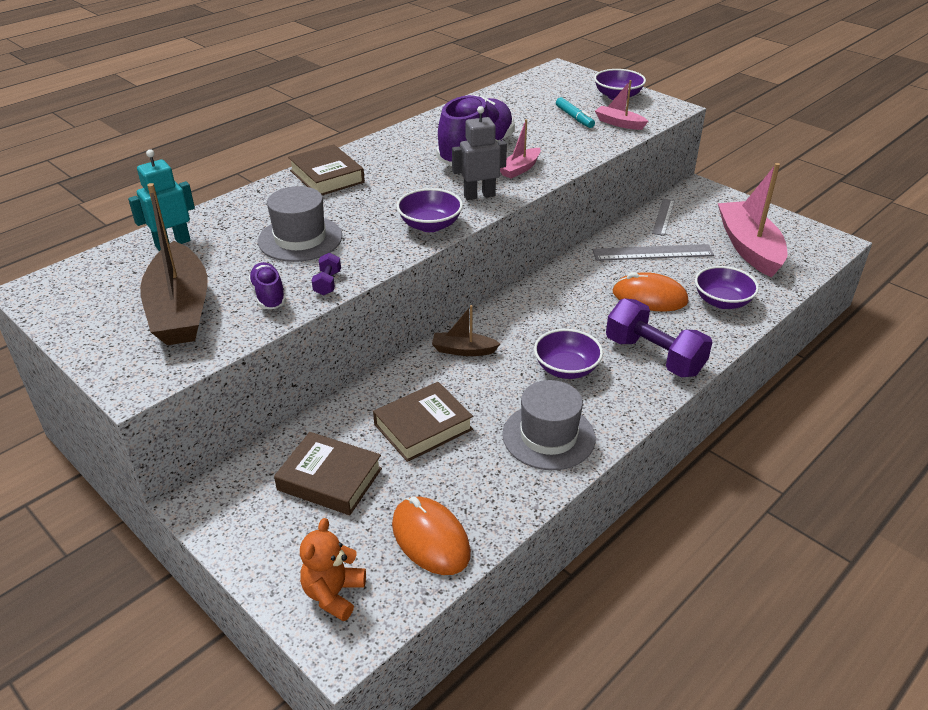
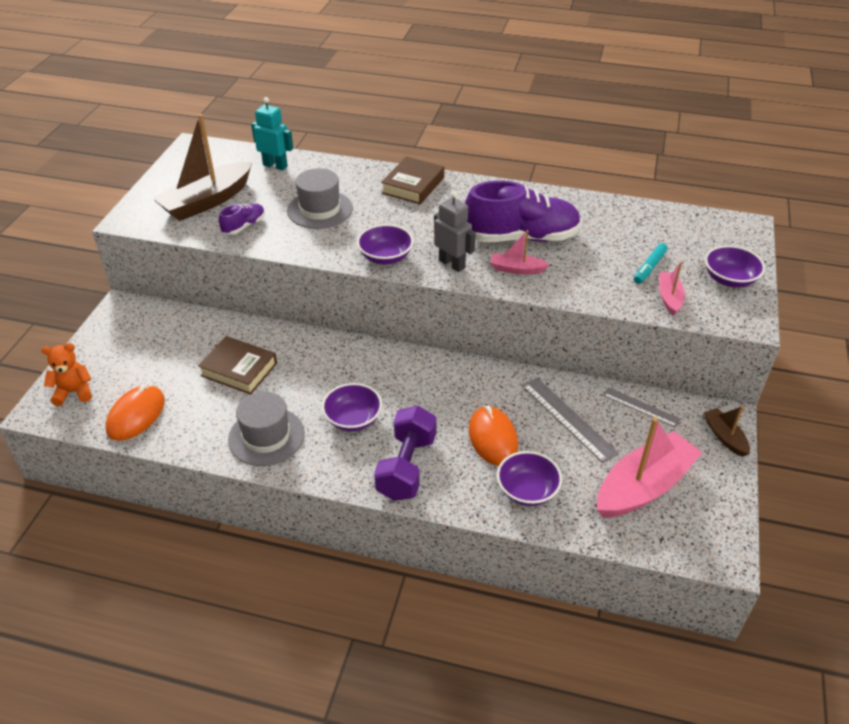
camera: 60 degrees right, 5 degrees up
brown book [274,432,382,515] -> none
purple dumbbell [312,253,341,296] -> none
brown boat [432,305,500,356] -> brown boat moved to [704,406,750,457]
grey ruler [652,199,675,236] -> grey ruler turned 45 degrees clockwise [603,387,681,428]

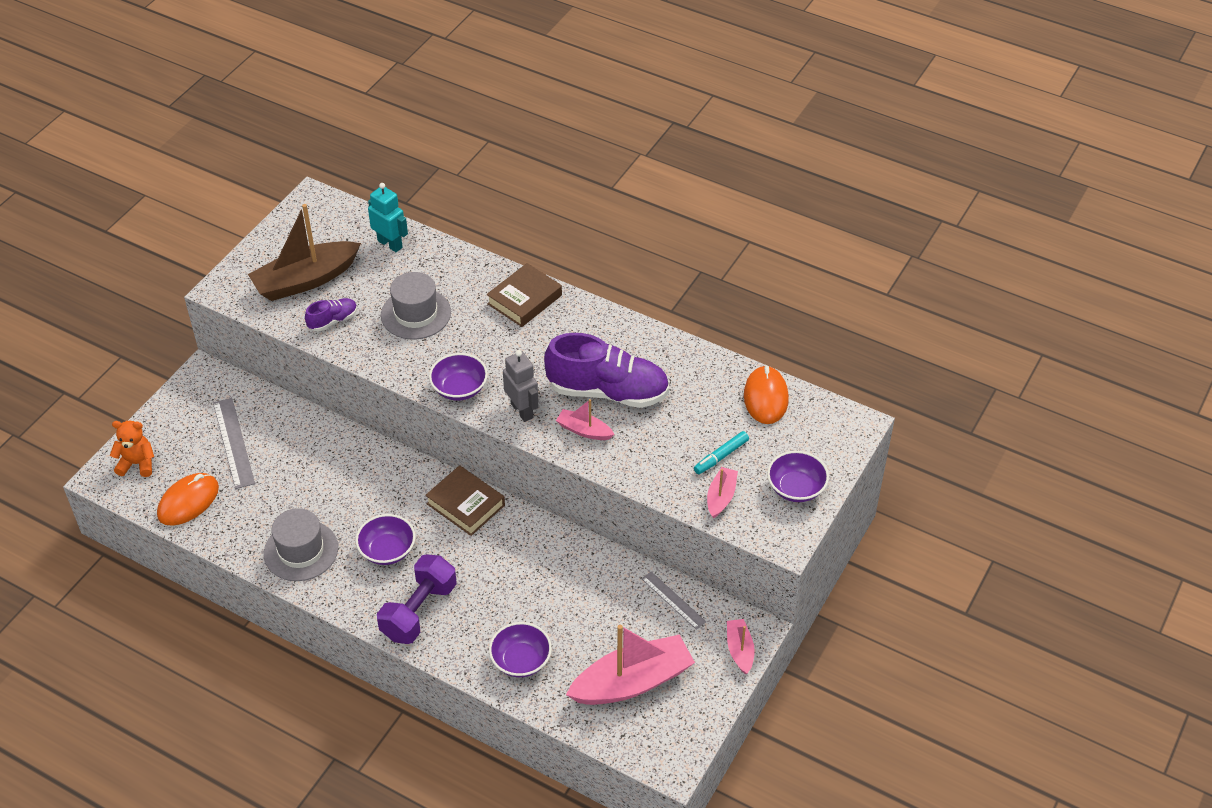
camera: 15 degrees right, 5 degrees up
brown book [198,336,277,395] -> brown book moved to [425,465,505,536]
orange mouse [469,406,518,466] -> orange mouse moved to [744,365,789,424]
grey ruler [522,378,619,463] -> grey ruler moved to [213,398,255,489]
brown boat [704,406,750,457] -> pink boat [727,619,755,674]

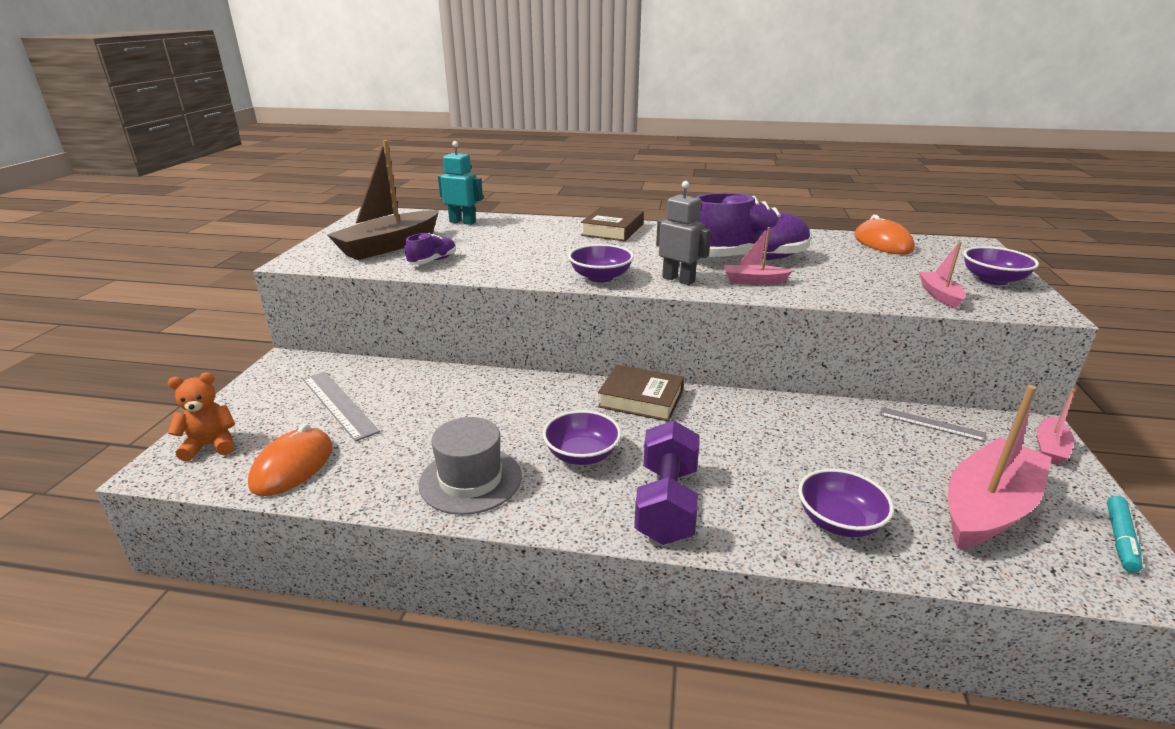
camera: 20 degrees left, 20 degrees down
grey hat [381,272,451,339] -> none
turquoise marker [694,431,749,474] -> turquoise marker moved to [1107,496,1143,573]
pink boat [727,619,755,674] -> pink boat turned 120 degrees counterclockwise [1037,389,1075,465]

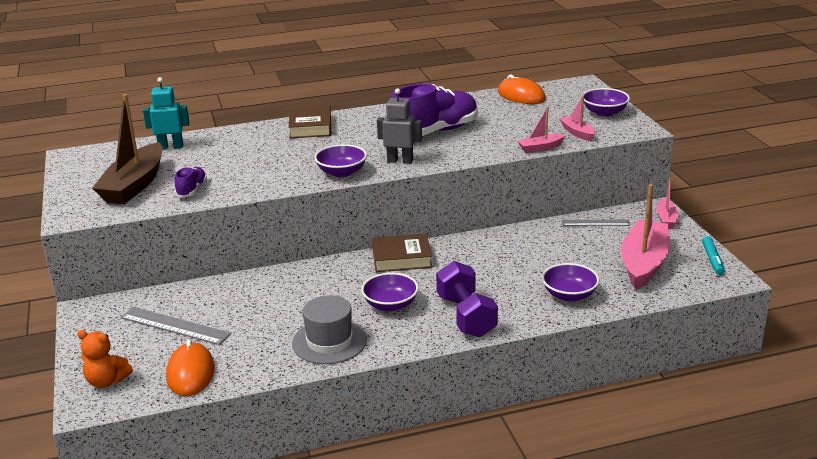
camera: 25 degrees left, 0 degrees up
orange teddy bear [168,373,235,461] -> orange teddy bear turned 120 degrees counterclockwise [77,330,133,388]
pink boat [724,227,792,285] -> pink boat moved to [517,107,566,153]

